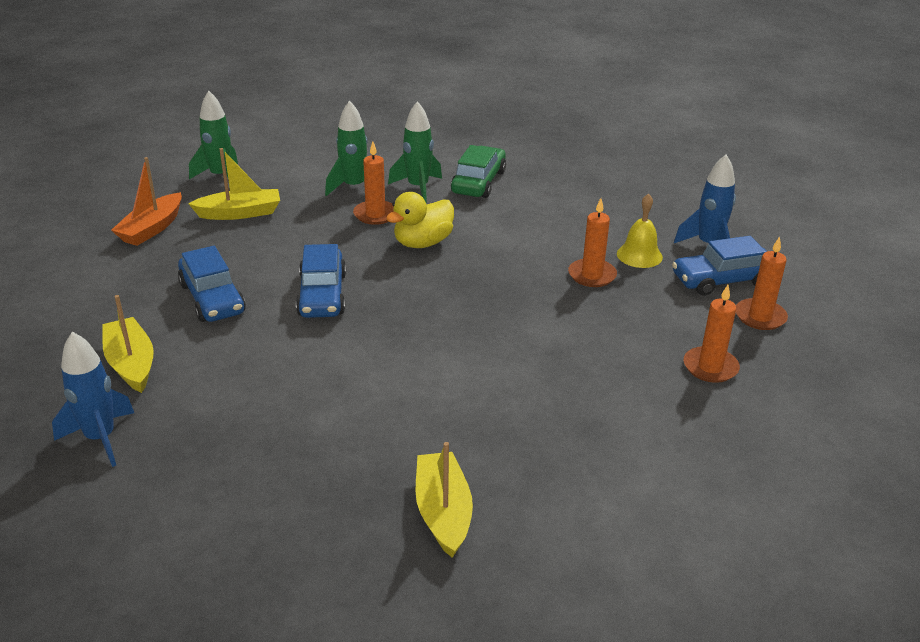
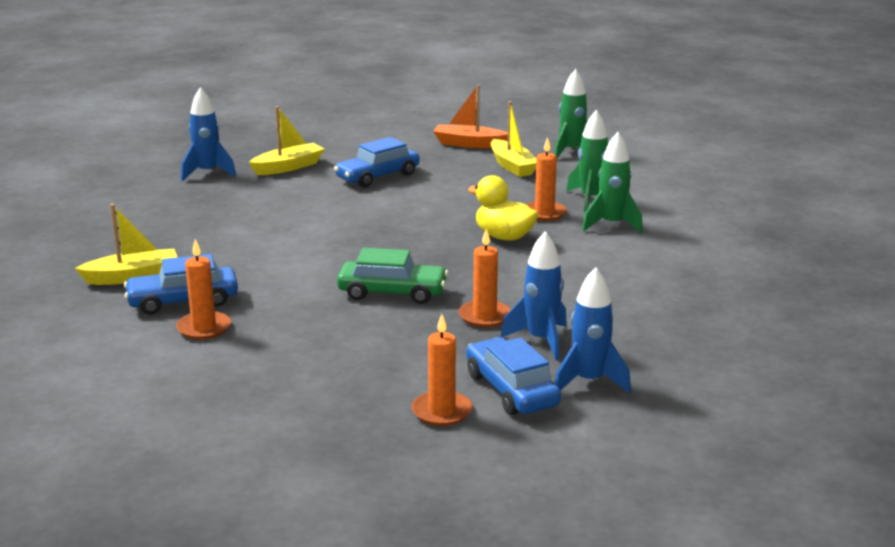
camera: 80 degrees right, 10 degrees down
blue car [296,244,346,318] -> blue car moved to [124,254,238,314]
green car [451,145,506,198] -> green car moved to [337,248,448,304]
yellow bell [617,194,663,268] -> blue rocket [501,231,567,360]
orange candle [684,285,740,383] -> orange candle moved to [176,239,231,340]

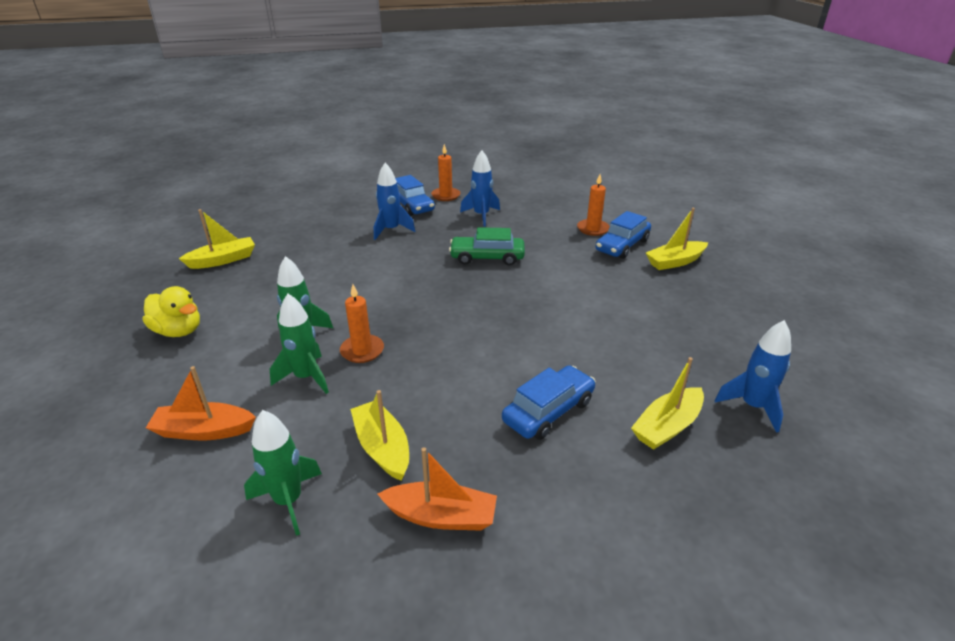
camera: 175 degrees right, 10 degrees up
blue car [124,254,238,314] -> blue car turned 150 degrees clockwise [596,211,651,259]
orange candle [458,229,511,328] -> none
yellow duck [468,175,538,241] -> yellow duck moved to [143,286,200,337]
blue rocket [555,267,631,393] -> blue rocket moved to [460,150,500,227]
none -> orange boat [146,366,256,441]
none -> yellow boat [179,209,255,269]

